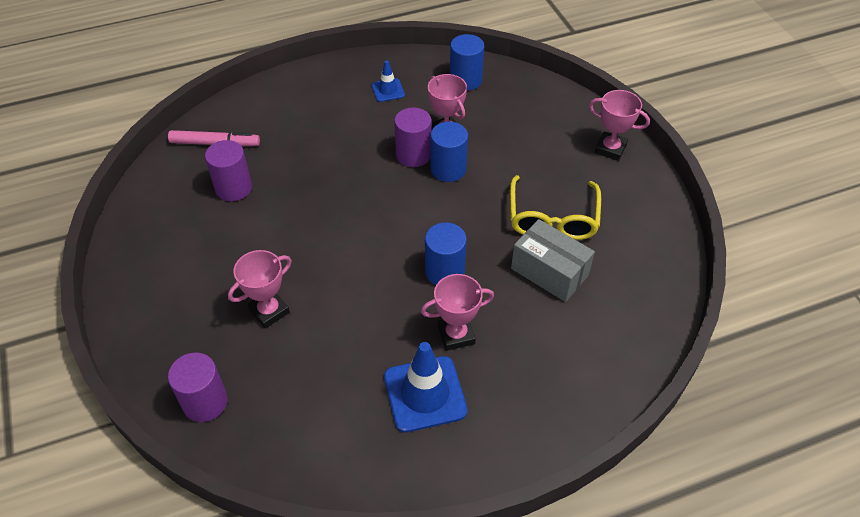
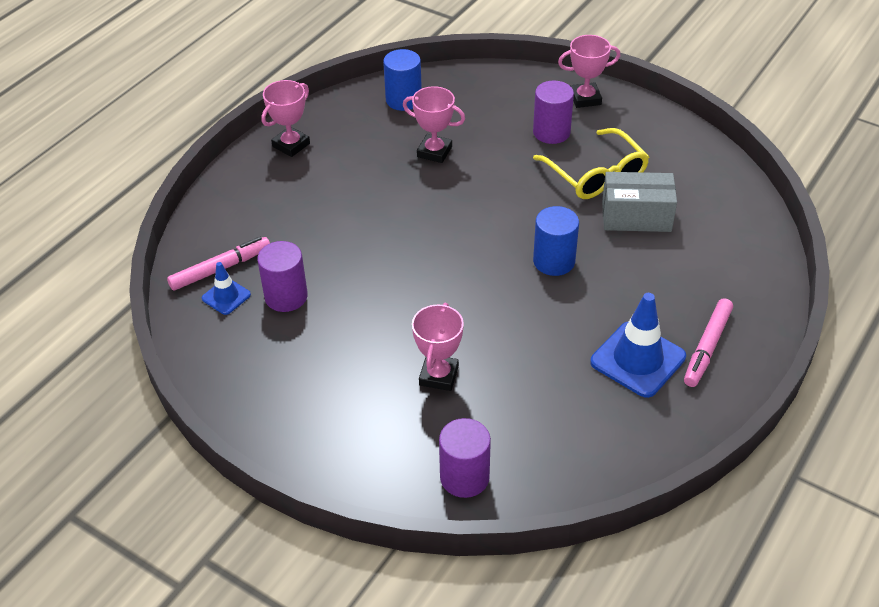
camera: 35 degrees left, 5 degrees down
blue traffic cone [372,60,405,102] -> blue traffic cone moved to [202,262,251,315]
purple cylinder [394,107,432,167] -> purple cylinder moved to [533,81,574,144]
pink trophy [421,274,494,351] -> pink trophy moved to [261,80,310,157]
blue cylinder [430,122,468,182] -> none
none -> pink marker [684,298,733,387]

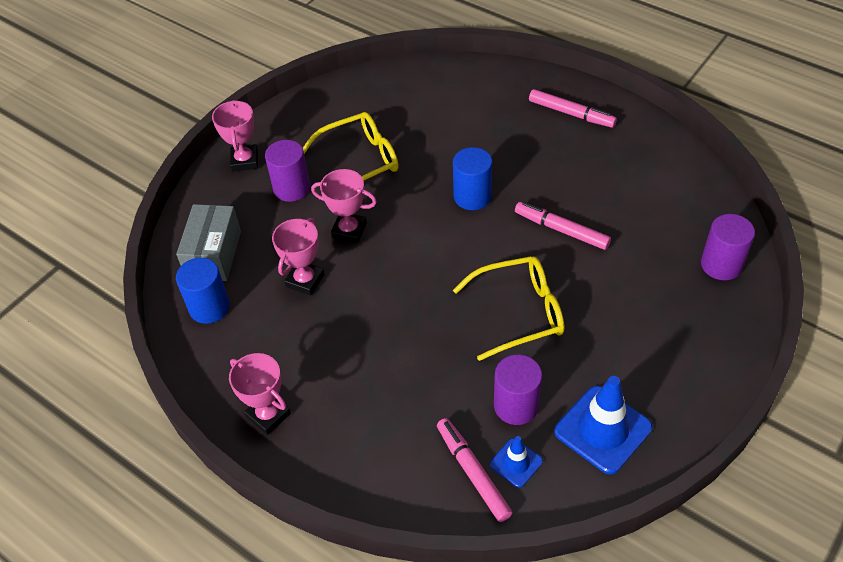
camera: 85 degrees left, 5 degrees up
pink trophy [412,303,464,391] -> pink trophy moved to [311,169,377,243]
blue traffic cone [590,293,686,398] -> blue traffic cone moved to [554,376,652,474]
grey box [602,172,677,232] -> grey box moved to [176,204,241,281]
none -> yellow glasses [453,256,564,361]
none -> pink marker [515,202,611,250]

